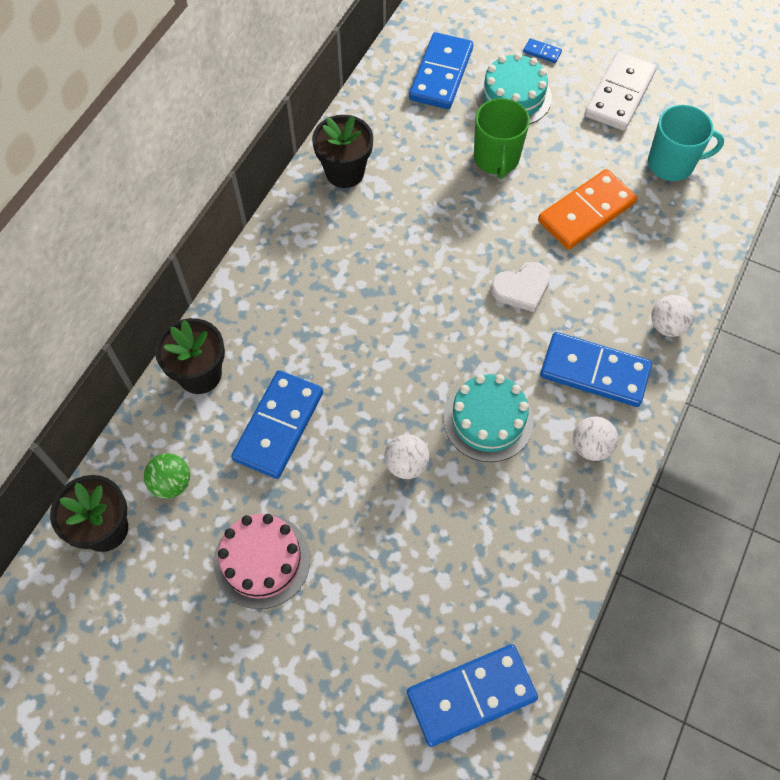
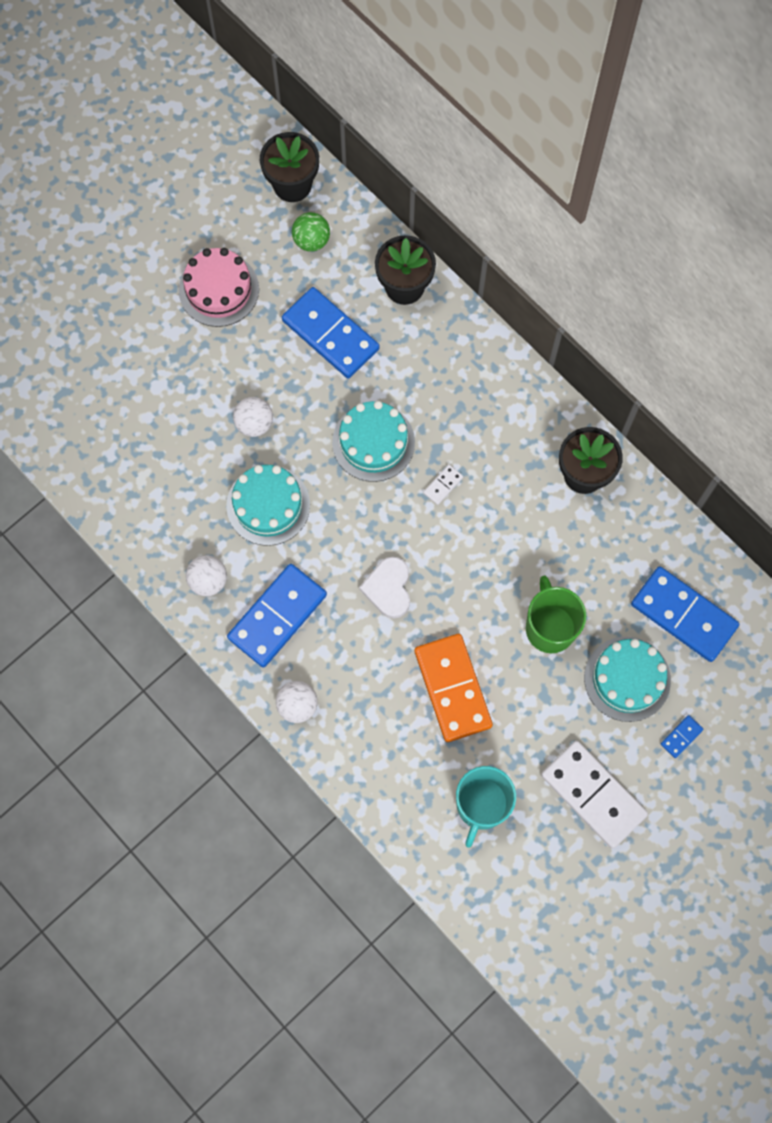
camera: 110 degrees right, 10 degrees up
blue domino [407,644,538,747] -> none
green mug [474,98,530,179] -> green mug turned 60 degrees clockwise [526,576,587,653]
none -> turquoise cake [332,401,415,482]
none -> white domino [423,465,463,505]

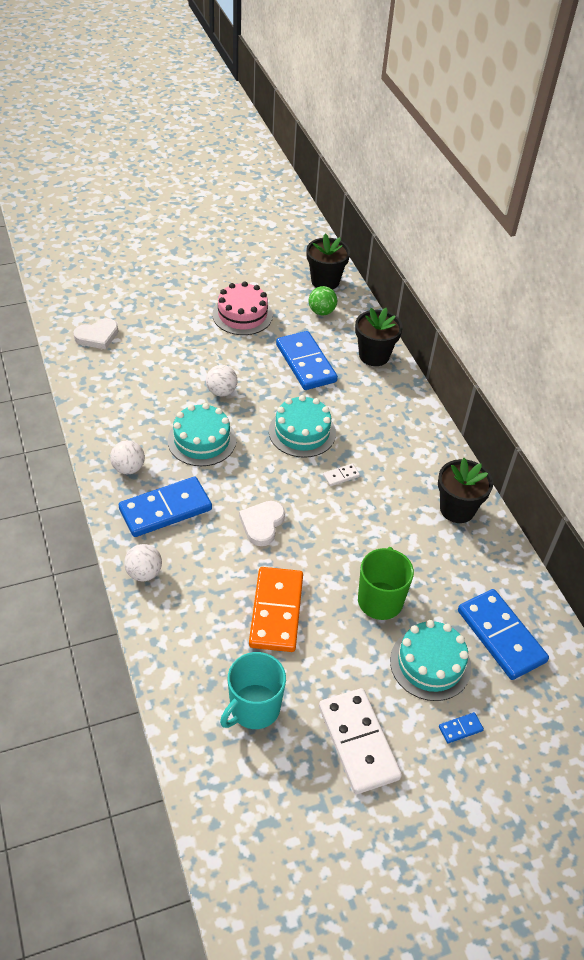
camera: 20 degrees right, 25 degrees down
none -> white heart [73,318,118,349]

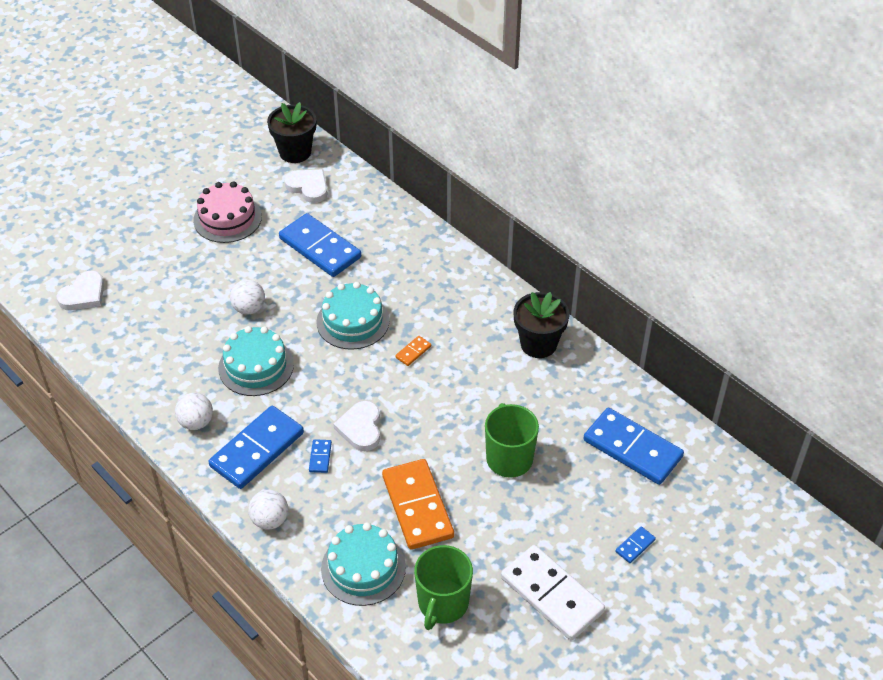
camera: 20 degrees left, 0 degrees up
turquoise mug [220,652,286,729] -> green mug [414,545,473,630]
green ball [309,286,337,315] -> white heart [284,170,327,203]
white domino [323,464,360,486] -> orange domino [395,336,431,366]
black flower pot [355,308,403,366] -> none
turquoise cake [390,620,472,701] -> turquoise cake moved to [321,522,406,606]
none -> blue domino [309,439,332,473]

